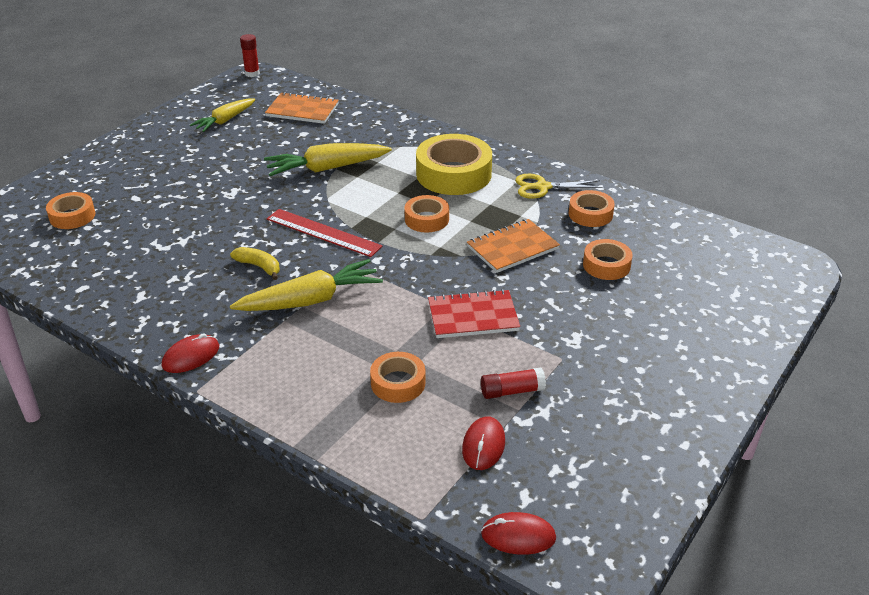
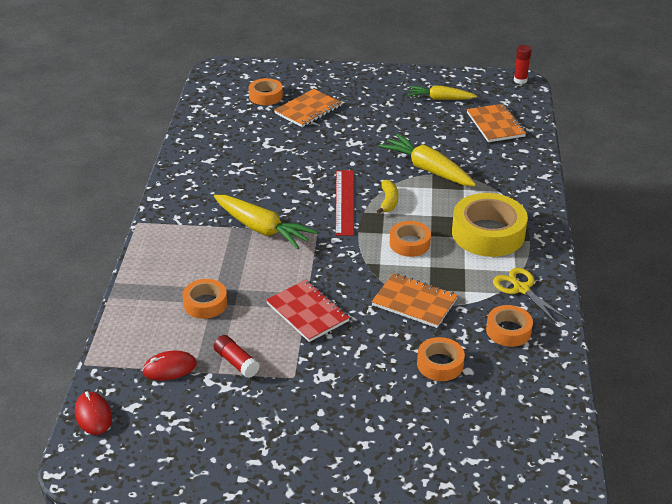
camera: 60 degrees right, 0 degrees up
red mouse [162,333,219,373] -> none
yellow banana [230,247,280,280] -> yellow banana moved to [377,180,398,214]
none -> orange notebook [274,89,342,127]

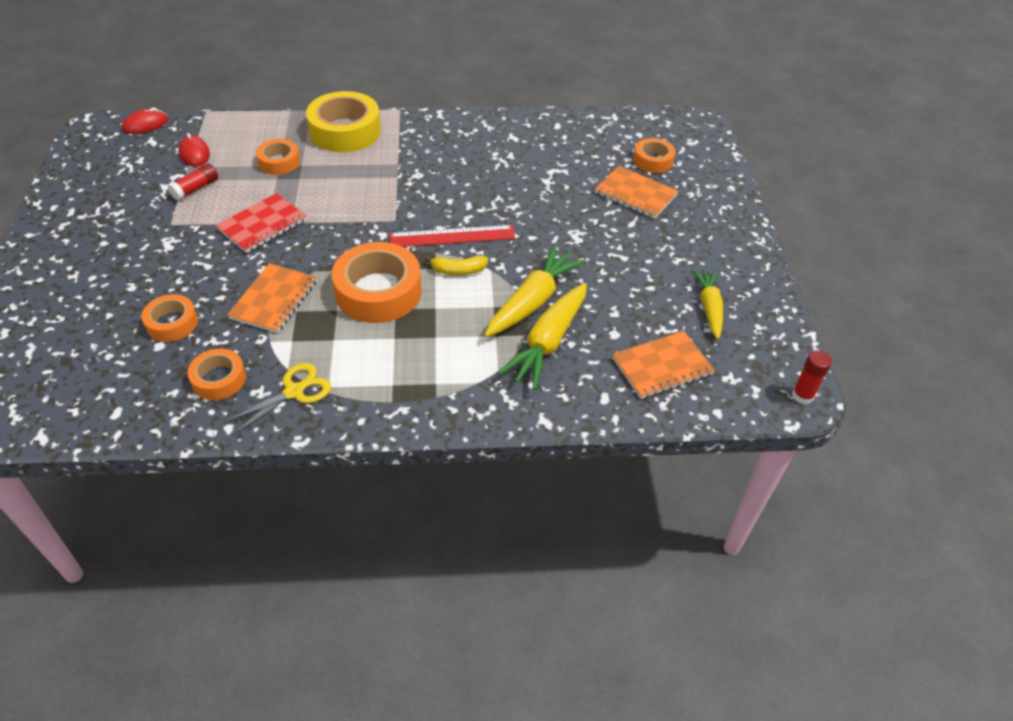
camera: 80 degrees right, 10 degrees up
yellow carrot [214,195,318,249] -> yellow carrot moved to [498,283,587,390]
orange tape [390,221,431,257] -> orange tape [332,242,422,323], size x1.81
yellow tape [452,193,528,257] -> yellow tape moved to [306,91,381,152]

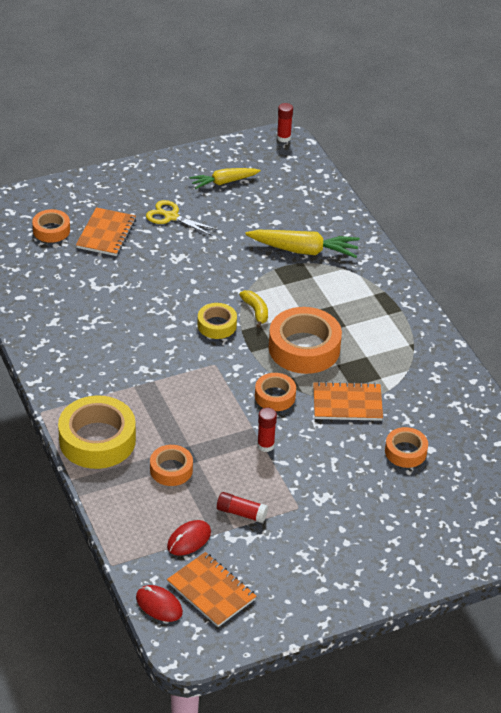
camera: 110 degrees left, 5 degrees down
orange tape [188,348,246,400] -> orange tape moved to [255,373,296,411]
red notebook [216,193,307,253] -> red glue stick [257,408,277,452]
yellow scissors [223,363,331,435] -> yellow scissors moved to [146,200,218,236]
red ruler [389,225,515,247] -> yellow tape [197,303,237,339]
yellow carrot [485,246,586,337] -> none
orange notebook [612,331,715,399] -> orange notebook moved to [167,552,257,627]

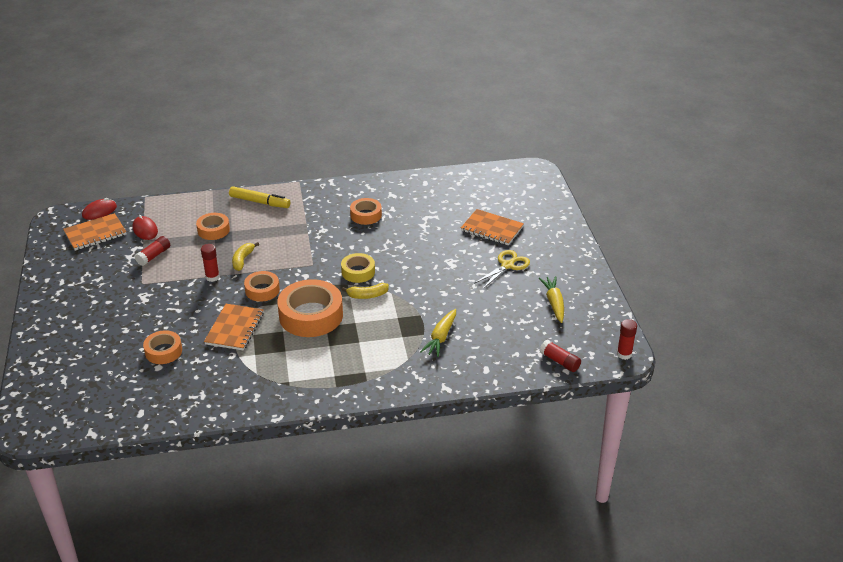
camera: 105 degrees right, 5 degrees down
orange tape [32,209,70,243] -> orange tape moved to [350,198,382,225]
yellow tape [58,396,136,469] -> yellow marker [229,186,290,208]
yellow carrot [245,230,360,258] -> yellow carrot [420,309,456,357], size x0.66
none -> yellow banana [232,242,259,271]
none -> red glue stick [539,340,581,372]

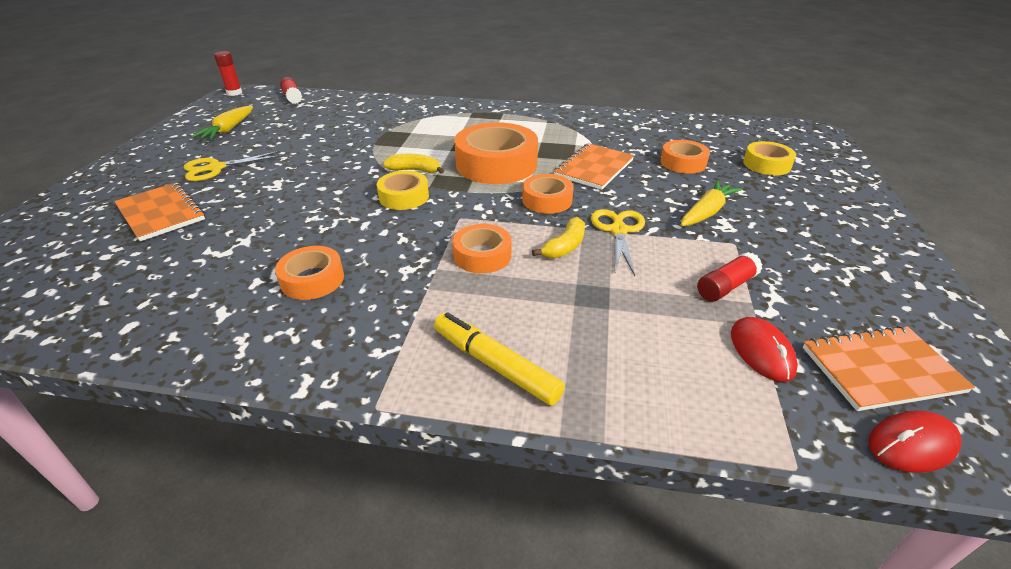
camera: 160 degrees left, 0 degrees up
orange tape [196,213,230,240] -> orange tape moved to [452,224,511,273]
red glue stick [201,244,220,282] -> yellow scissors [591,209,645,276]
yellow carrot [420,309,456,357] -> yellow carrot moved to [681,180,743,226]
none -> yellow tape [743,141,796,175]

